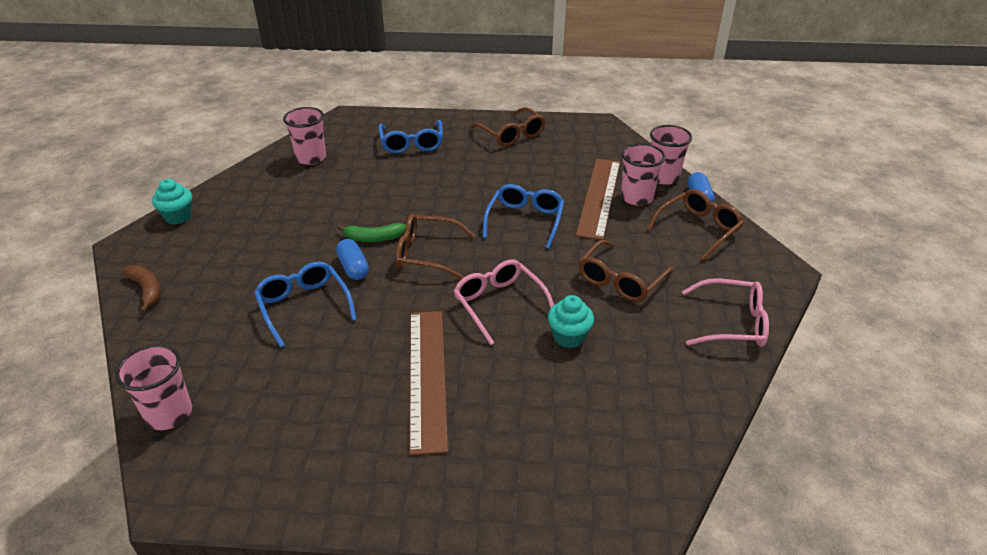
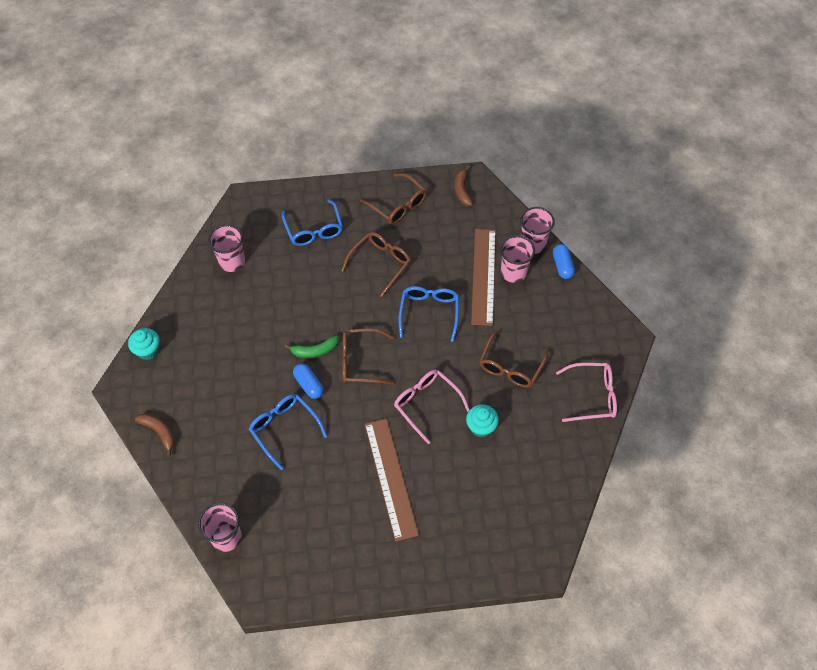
camera: 10 degrees left, 20 degrees up
brown glasses [647,189,744,261] -> brown glasses moved to [341,232,411,297]
none -> brown banana [454,166,473,206]

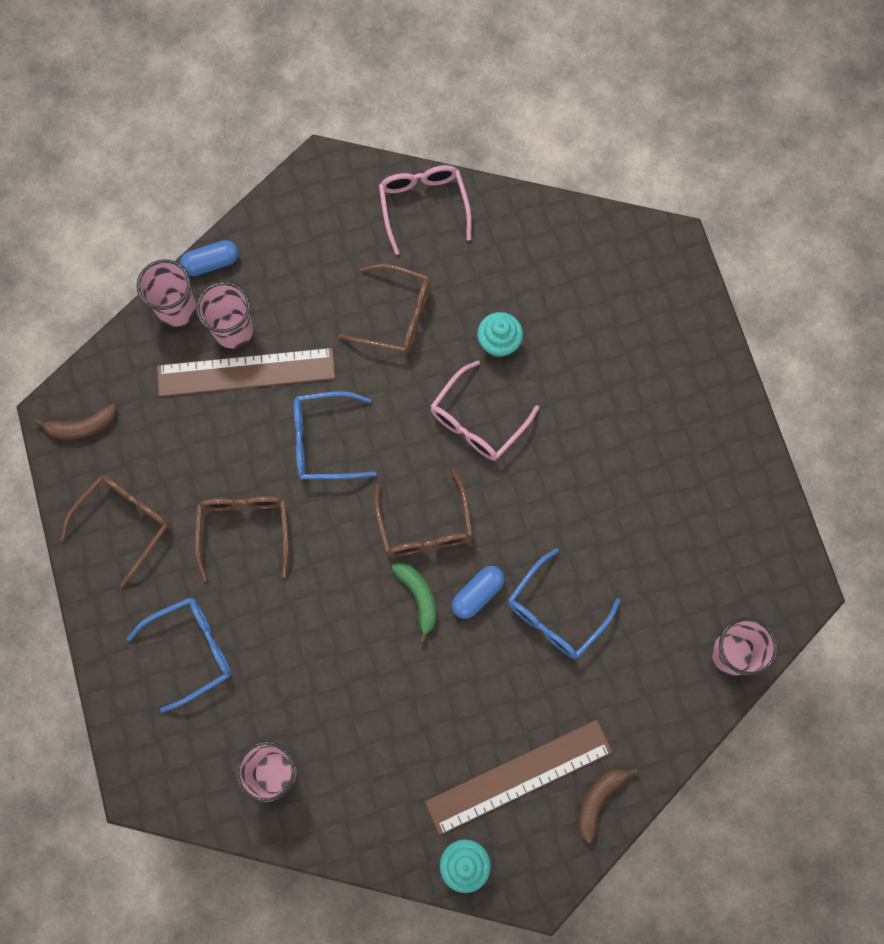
camera: 100 degrees left, 15 degrees up
brown glasses [341,232,411,297] -> brown glasses turned 60 degrees clockwise [195,496,289,582]
brown ruler [365,418,419,542] -> brown ruler moved to [425,720,613,835]

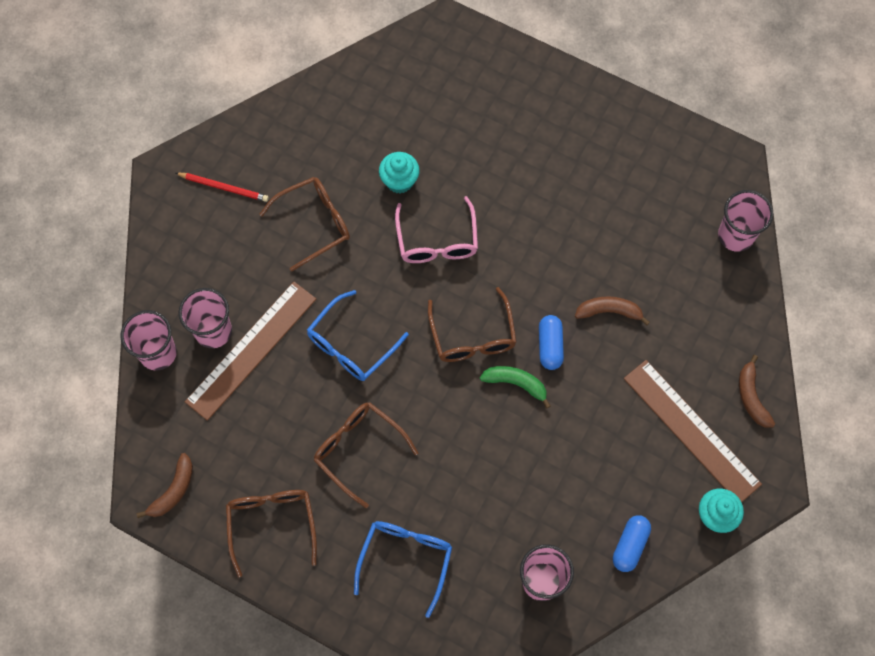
camera: 45 degrees left, 5 degrees down
blue capsule [180,240,239,276] -> blue capsule moved to [613,515,651,572]
brown glasses [374,470,473,557] -> brown glasses turned 45 degrees clockwise [428,287,517,362]
pink glasses [379,165,472,255] -> none
brown ruler [425,720,613,835] -> brown ruler turned 60 degrees counterclockwise [624,360,762,502]
blue glasses [508,548,620,659] -> brown banana [575,297,650,326]
none -> red pencil [176,172,269,202]

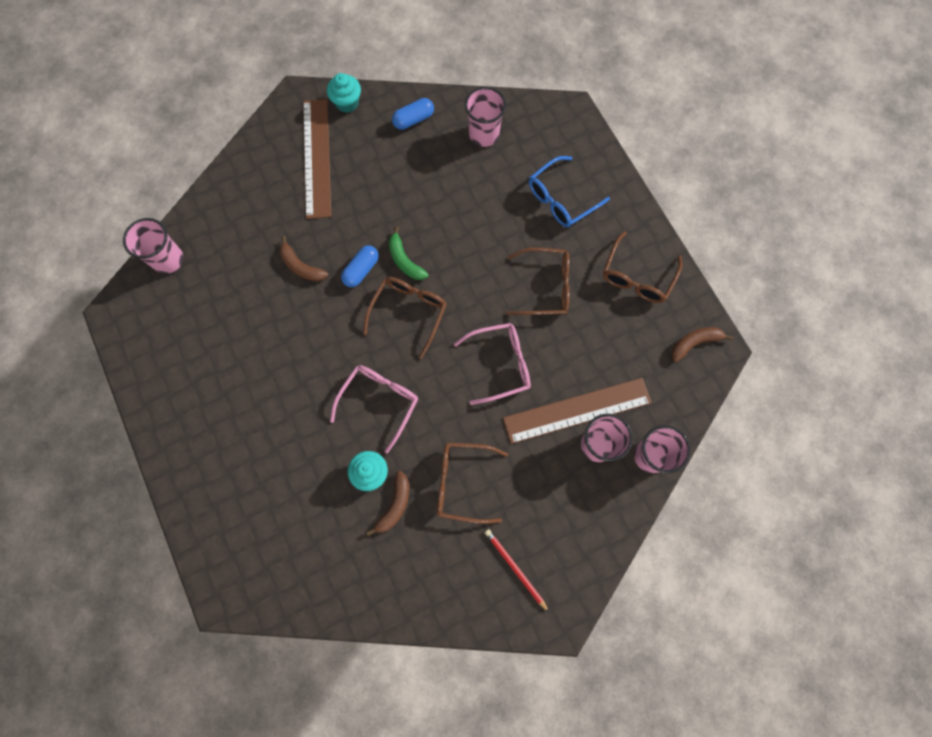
camera: 145 degrees left, 5 degrees up
blue glasses [307,290,409,381] -> pink glasses [454,323,531,405]
brown glasses [313,402,418,508] -> brown glasses turned 75 degrees counterclockwise [506,247,570,315]
brown banana [739,355,775,427] -> brown banana moved to [367,471,409,536]

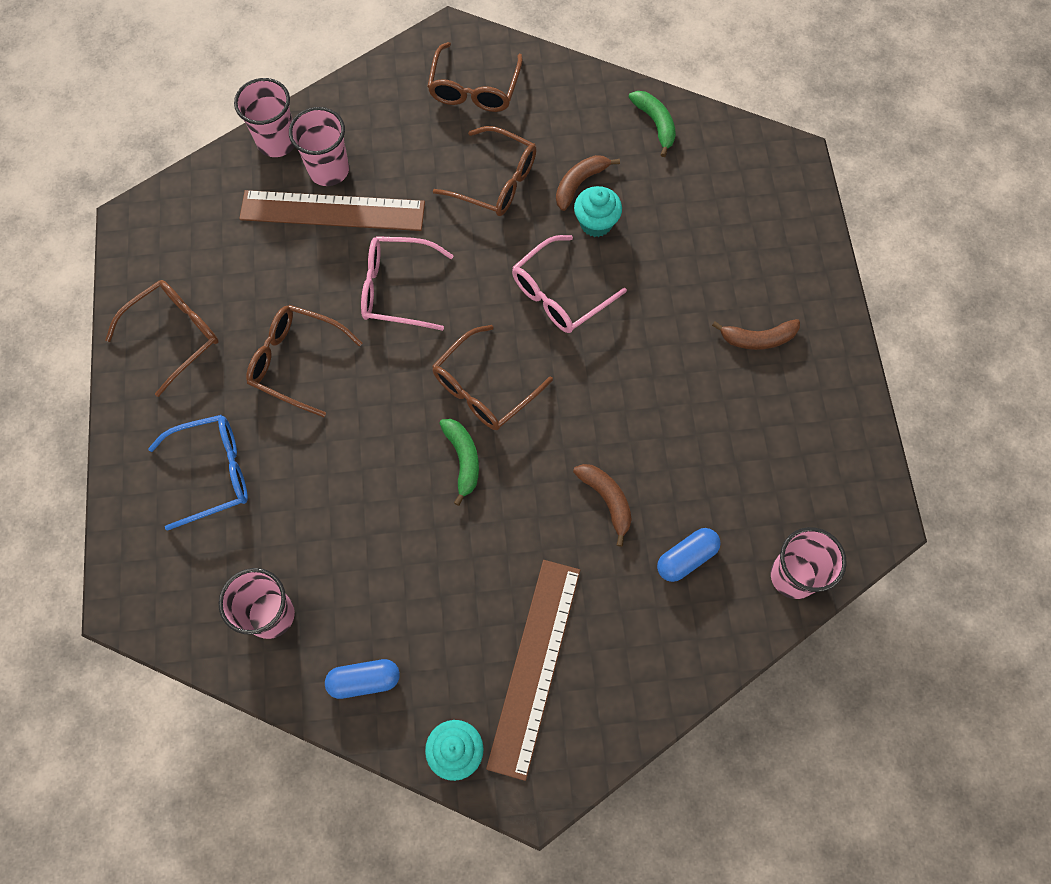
camera: 160 degrees left, 5 degrees down
blue capsule [341,245,379,287] -> blue capsule moved to [657,528,721,582]
red pencil [485,529,549,612] -> brown glasses [427,42,523,112]
brown banana [671,327,733,362] -> brown banana moved to [712,319,800,350]
none -> green banana [628,91,676,157]

